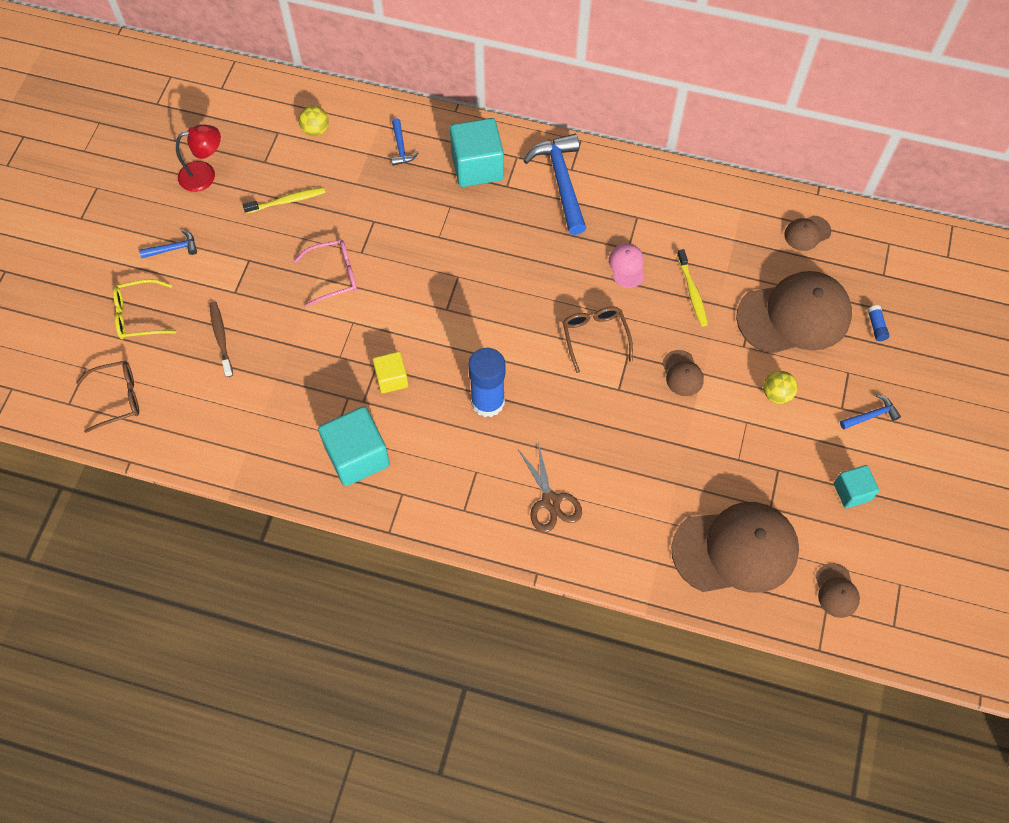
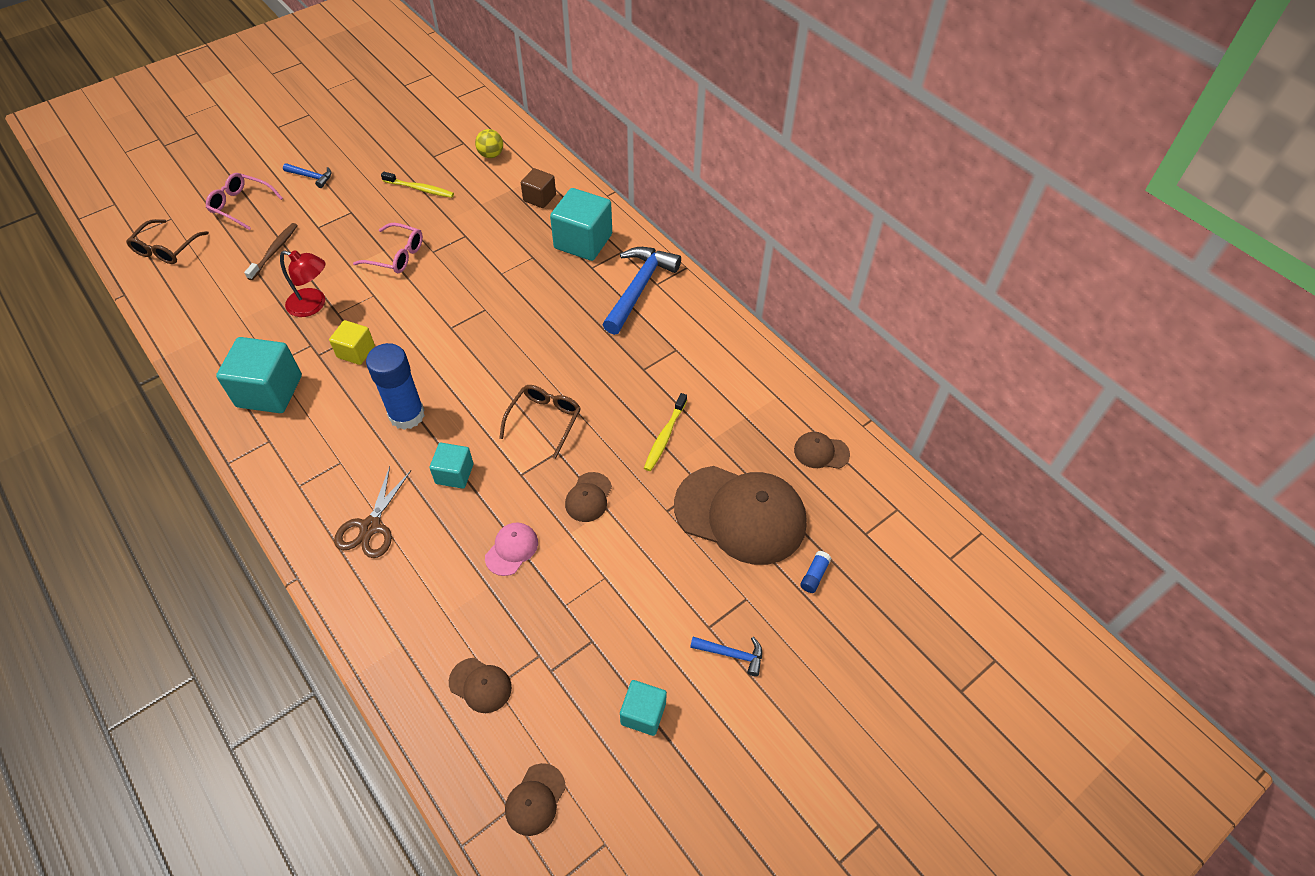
camera: 35 degrees right, 10 degrees down
brown glasses [76,361,139,433] -> brown glasses turned 90 degrees clockwise [126,219,209,264]
yellow glasses [113,279,176,339] -> pink glasses [206,173,283,230]
red lamp [176,124,221,192] -> red lamp moved to [280,250,326,317]
blue hammer [391,118,418,166] -> brown cube [521,168,556,208]
pink cap [609,243,644,288] -> pink cap moved to [485,522,538,576]
brown cap [671,502,799,593] -> brown cap [449,658,512,713], size x0.43
yellow ball [764,371,798,404] -> none
none -> turquoise cube [429,443,473,489]

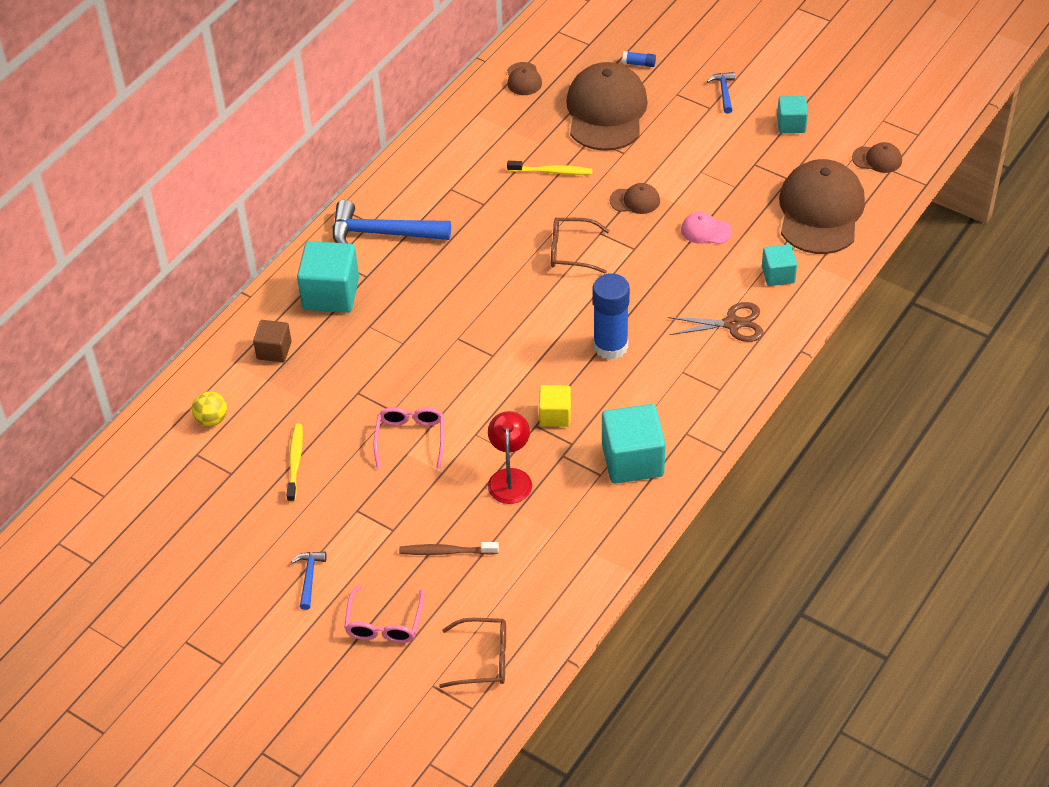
camera: 105 degrees left, 5 degrees down
turquoise cube [429,443,473,489] -> turquoise cube moved to [762,244,797,286]
brown cap [449,658,512,713] -> brown cap [779,159,865,254], size x2.31

